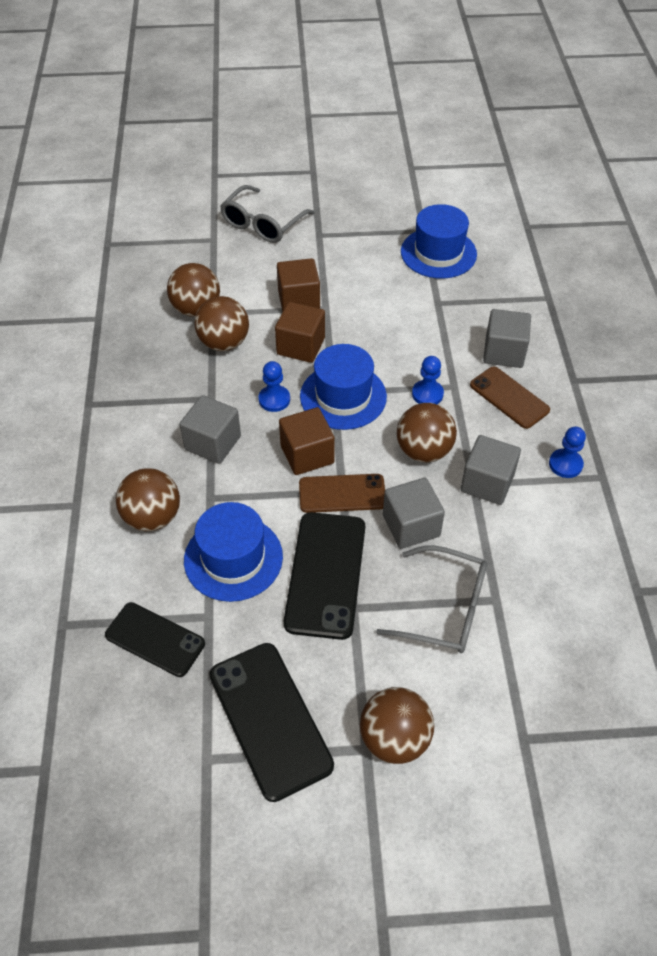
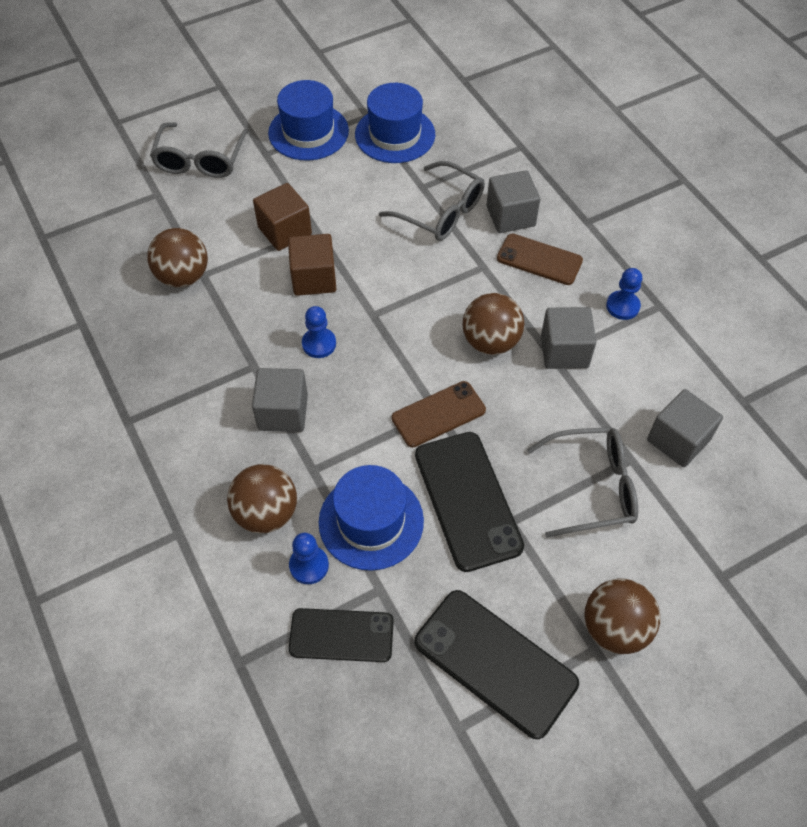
camera: 25 degrees left, 5 degrees up
brown ball [194,296,249,351] -> none
brown cube [279,407,335,475] -> none
blue hat [300,344,387,430] -> blue hat moved to [268,80,349,160]
grey cube [383,478,445,549] -> grey cube moved to [647,389,723,467]
blue pawn [412,356,444,404] -> blue pawn moved to [289,533,329,584]
none -> grey glasses [379,161,485,241]

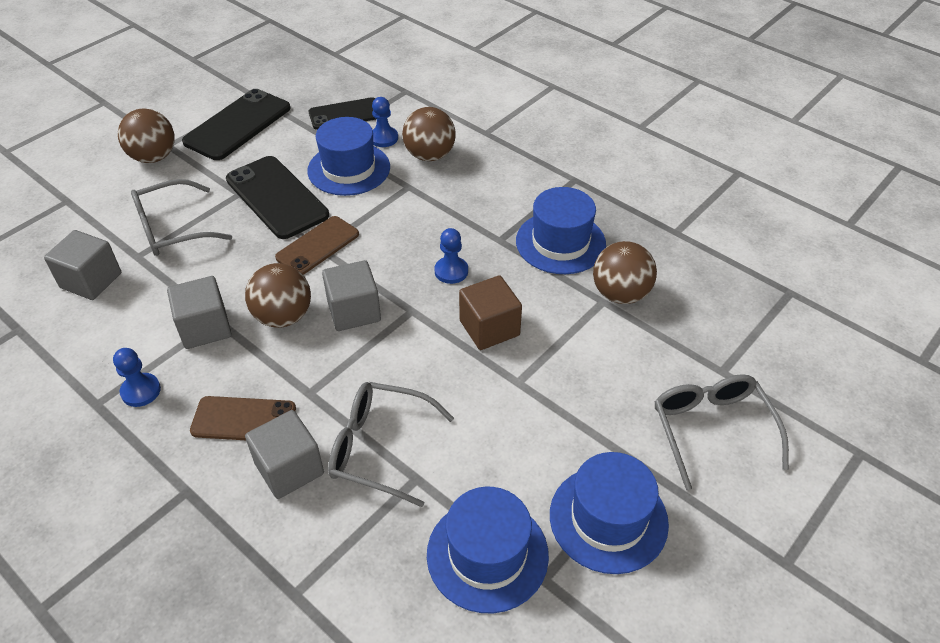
camera: 160 degrees right, 10 degrees down
grey cube [252,368,308,432] -> grey cube moved to [322,260,381,331]
brown cube [253,183,312,251] -> none
black phone [414,590,579,739] -> black phone turned 75 degrees counterclockwise [182,89,290,160]
none -> blue hat [516,187,606,274]

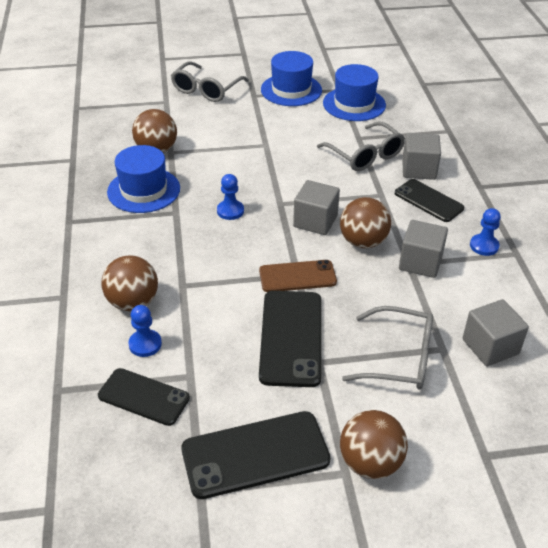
camera: 140 degrees left, 5 degrees down
brown phone [190,396,296,440] -> black phone [395,179,464,222]
blue hat [307,117,390,196] -> none
brown cube [459,275,522,350] -> none

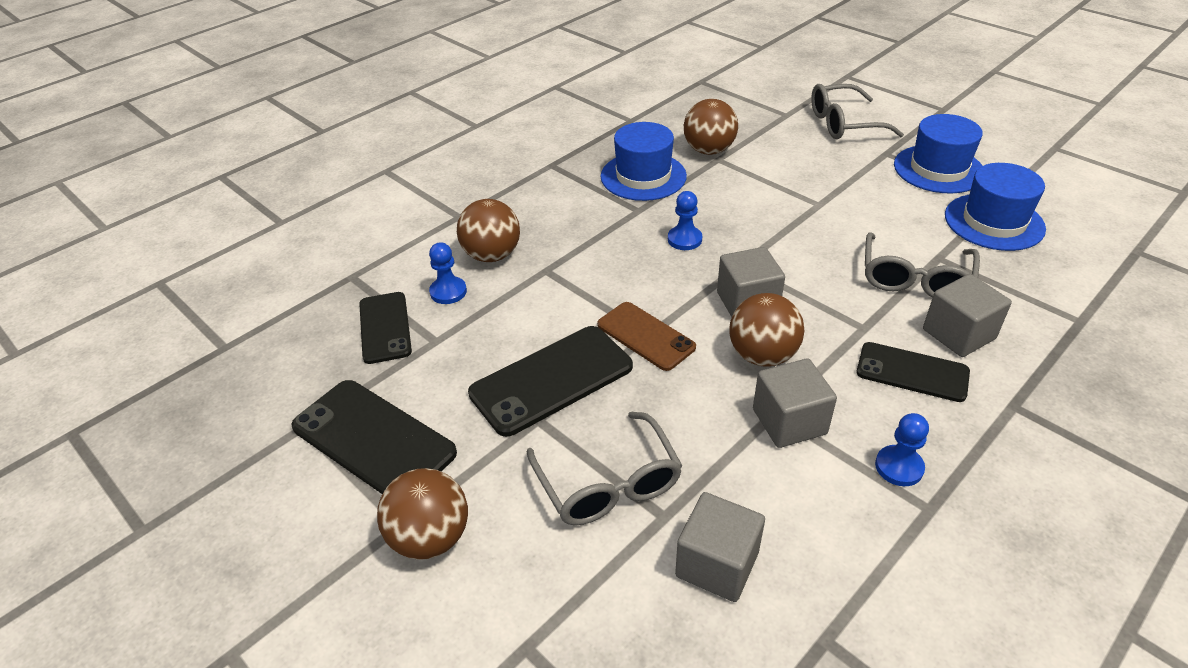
camera: 55 degrees right, 0 degrees up
black phone [395,179,464,222] -> black phone turned 75 degrees counterclockwise [856,342,970,402]

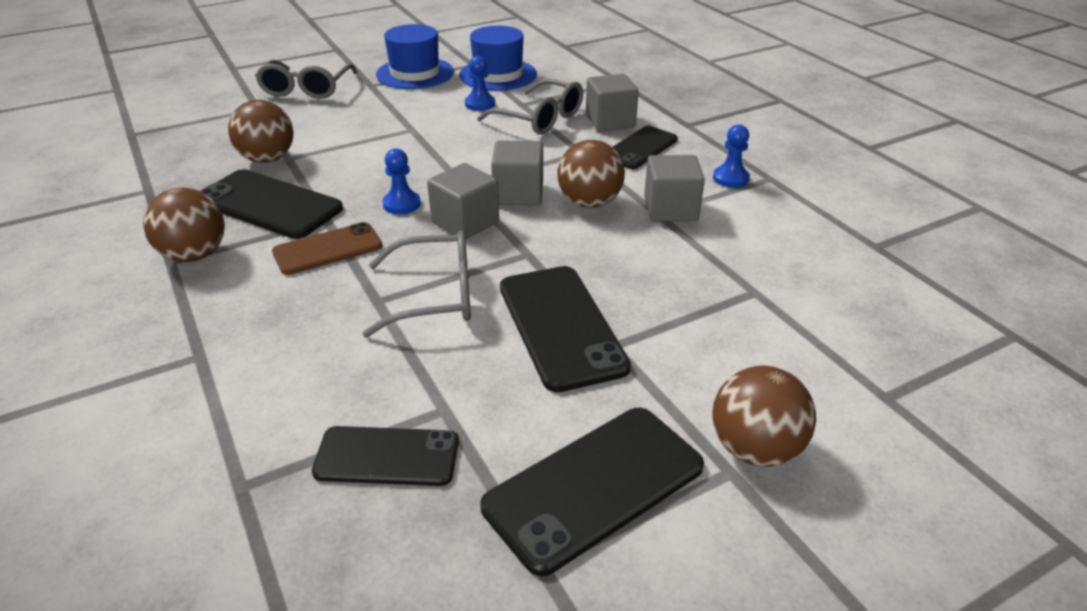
camera: 75 degrees left, 5 degrees down
blue pawn [429,242,467,304] -> blue pawn moved to [465,56,495,111]
brown ball [457,199,520,262] -> brown ball moved to [143,188,225,262]
grey glasses [527,412,682,525] -> grey glasses moved to [362,231,471,338]
brown phone [597,302,696,371] -> brown phone moved to [272,222,382,275]
blue hat [601,122,687,201] -> black phone [200,169,343,239]
grey cube [675,492,765,602] -> grey cube moved to [427,163,499,240]

